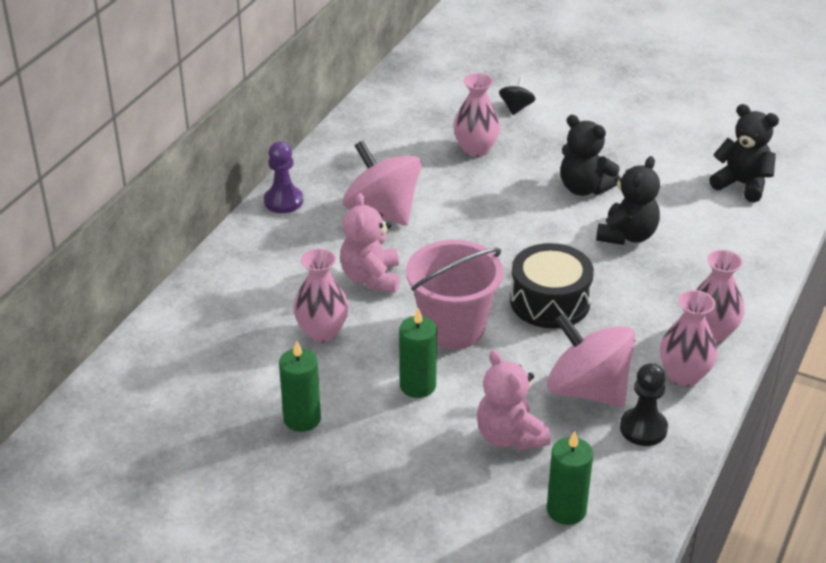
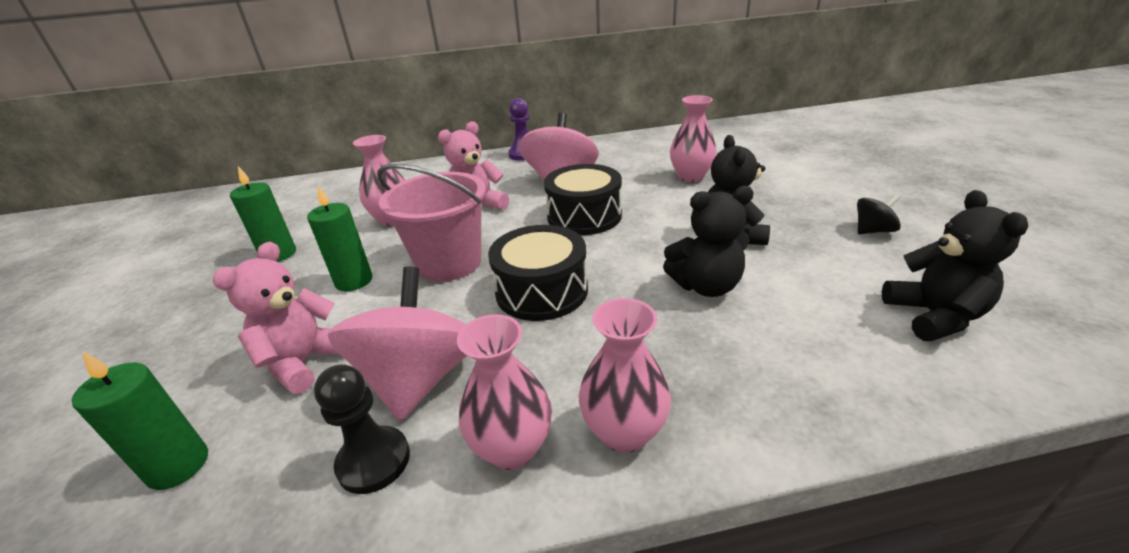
camera: 55 degrees right, 5 degrees down
black spinning top [499,77,535,115] -> black spinning top moved to [857,195,901,234]
none -> black drum [544,164,622,235]

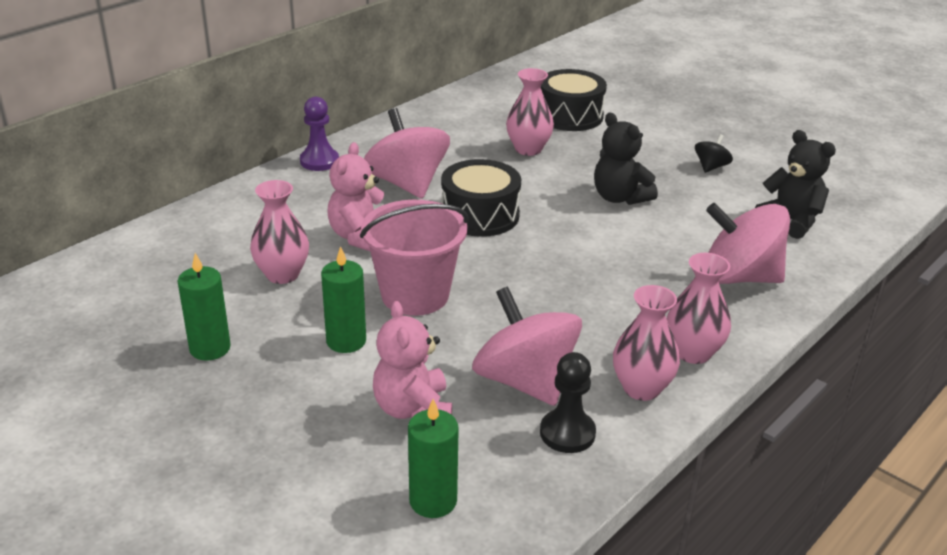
camera: 40 degrees left, 0 degrees up
black drum [488,225,588,321] -> black drum moved to [541,69,607,131]
black teddy bear [663,186,754,297] -> none
none -> pink spinning top [706,203,790,284]

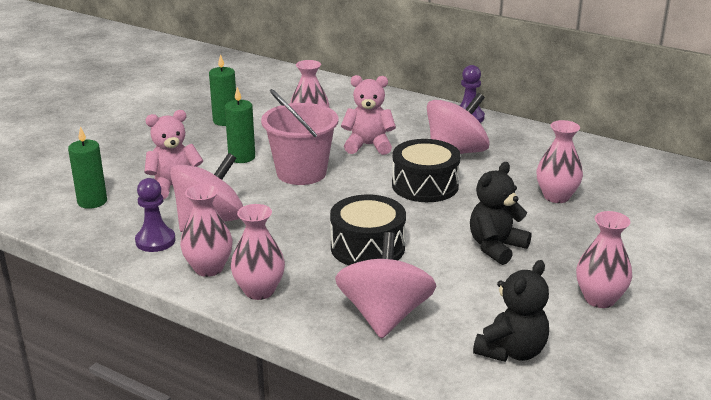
camera: 80 degrees right, 5 degrees down
black pawn [540,352,596,453] -> purple pawn [135,178,175,252]
black drum [541,69,607,131] -> black drum moved to [330,195,406,266]
black spinning top [695,134,733,173] -> pink vase [576,211,632,308]

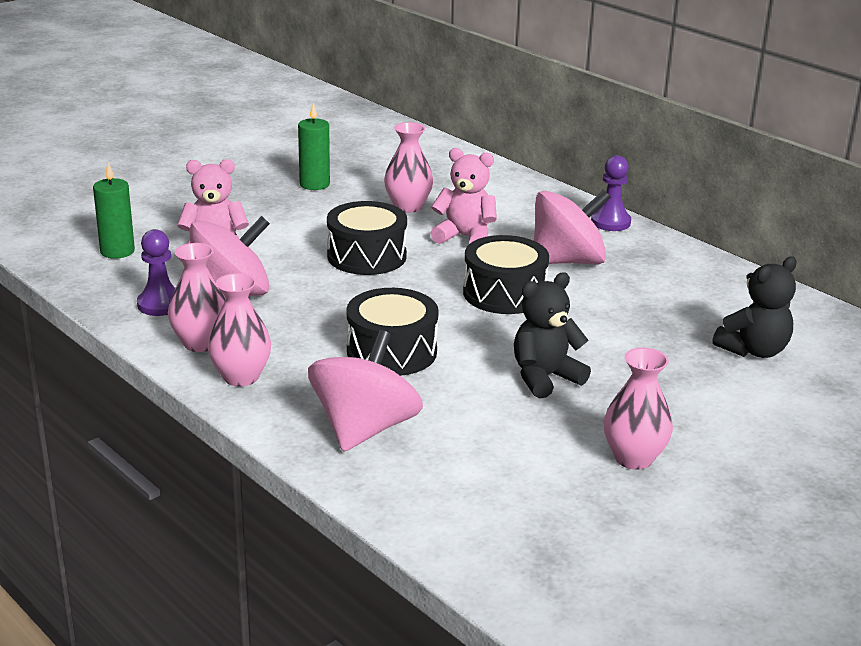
camera: 15 degrees right, 0 degrees up
green candle [225,87,255,163] -> none
pink bucket [261,89,339,185] -> black drum [327,201,407,275]
black teddy bear [473,260,549,362] -> black teddy bear moved to [713,256,797,358]
pink vase [537,120,583,203] -> none

